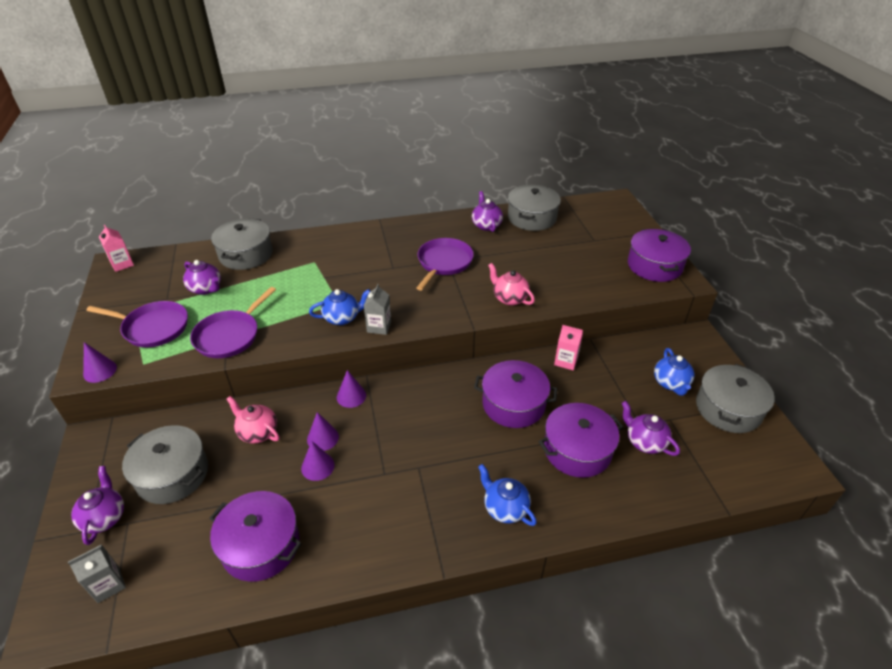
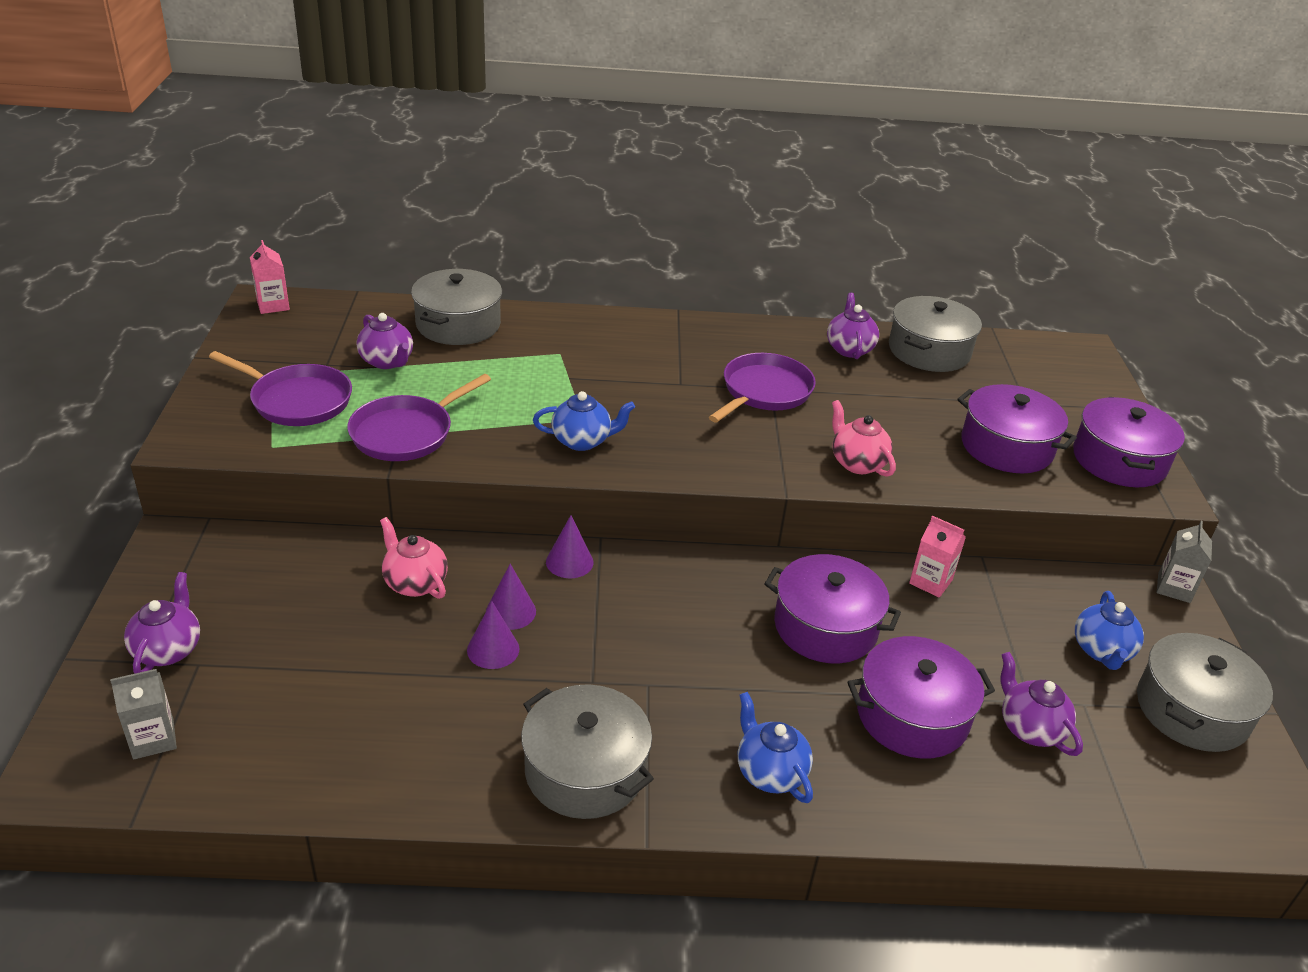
camera: 10 degrees right, 5 degrees down
purple cone [83,342,117,383] -> none
grey pot [122,425,208,504] -> grey pot moved to [521,684,654,819]
purple pot [210,491,302,582] -> purple pot moved to [957,384,1077,473]
grey carton [364,284,391,335] -> grey carton moved to [1157,521,1212,603]

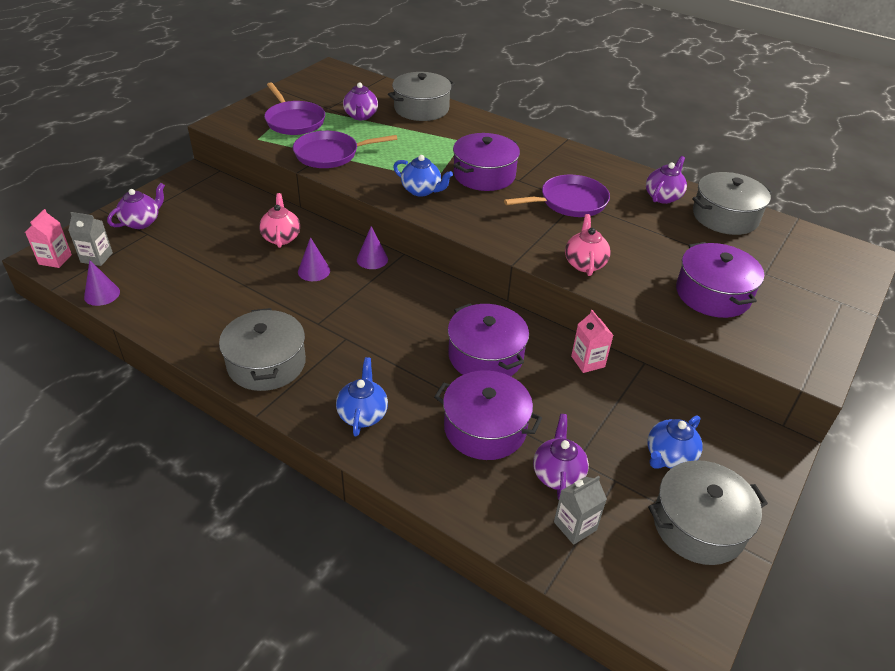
camera: 35 degrees right, 5 degrees up
pink carton [250,240,290,314] -> pink carton moved to [25,209,72,268]
purple cone [467,601,520,669] -> purple cone moved to [84,260,120,306]
purple pot [1073,397,1185,487] -> purple pot moved to [453,133,520,191]
grey carton [1157,521,1212,603] -> grey carton moved to [554,476,607,545]

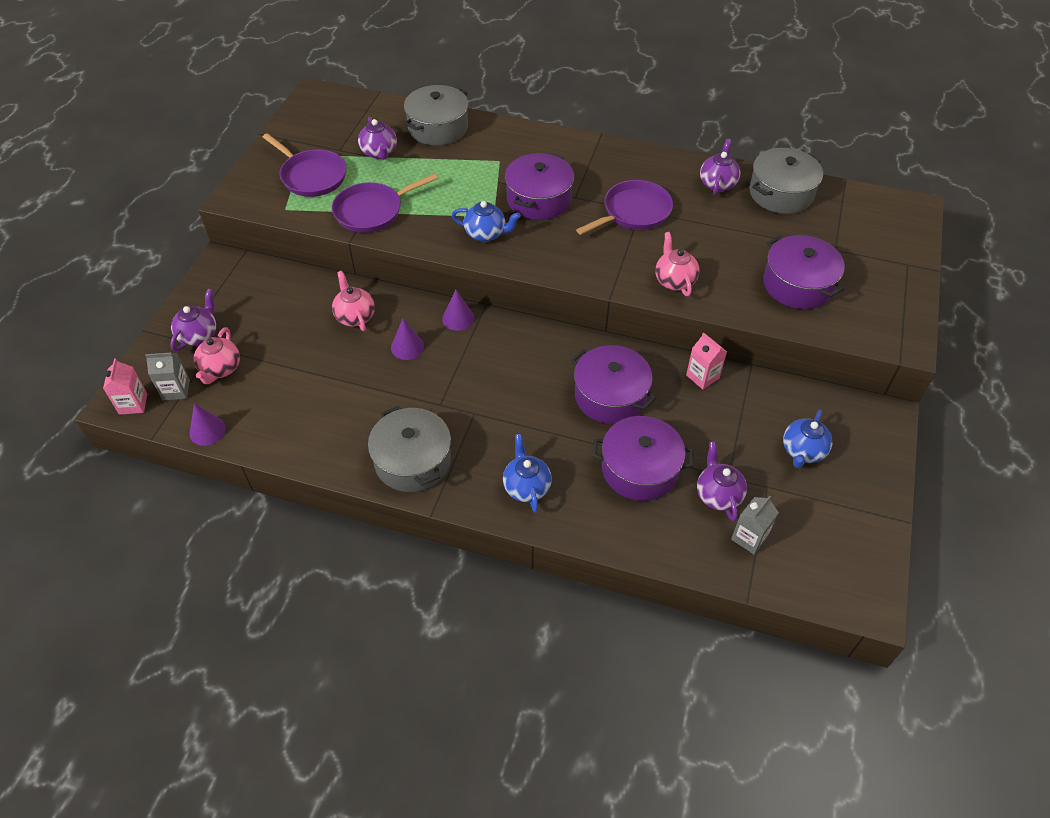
camera: 15 degrees left, 10 degrees up
grey pot [648,460,768,565] -> none
none -> pink teapot [194,327,240,384]

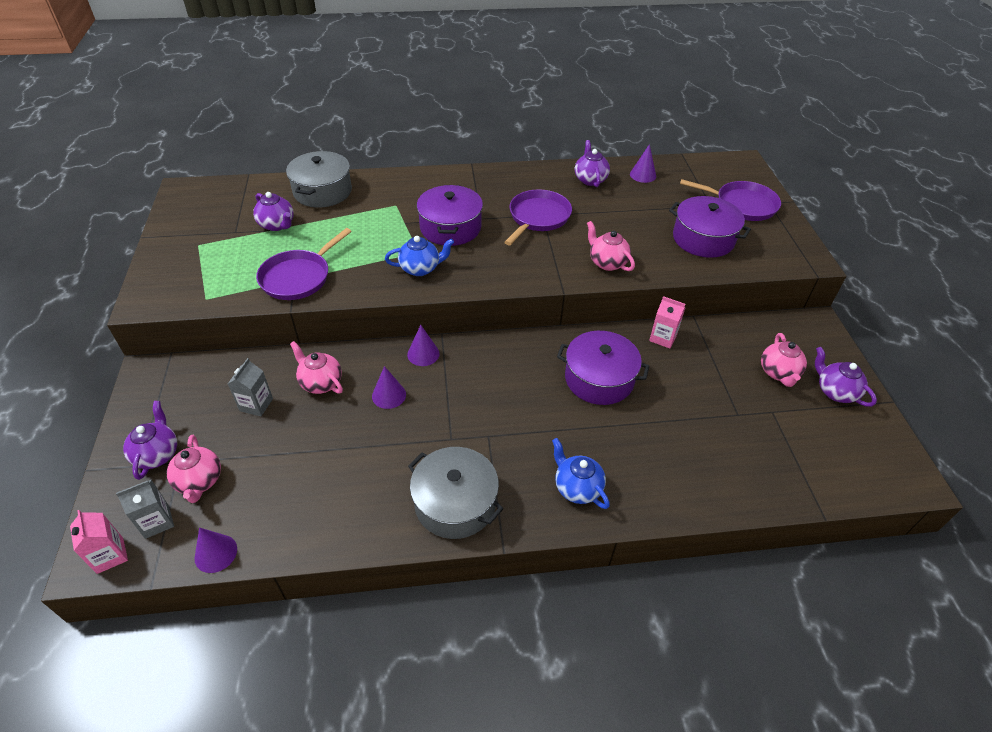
camera: 25 degrees left, 5 degrees down
purple pan [263,133,347,197] -> purple pan moved to [680,179,781,221]
purple pot [592,416,693,501] -> none
purple teapot [697,441,747,521] -> purple teapot moved to [815,347,877,407]
grey carton [731,496,779,555] -> grey carton moved to [228,358,273,416]
grey pot [749,148,823,214] -> purple cone [630,144,656,183]
blue teapot [783,410,833,468] -> pink teapot [761,333,807,387]

